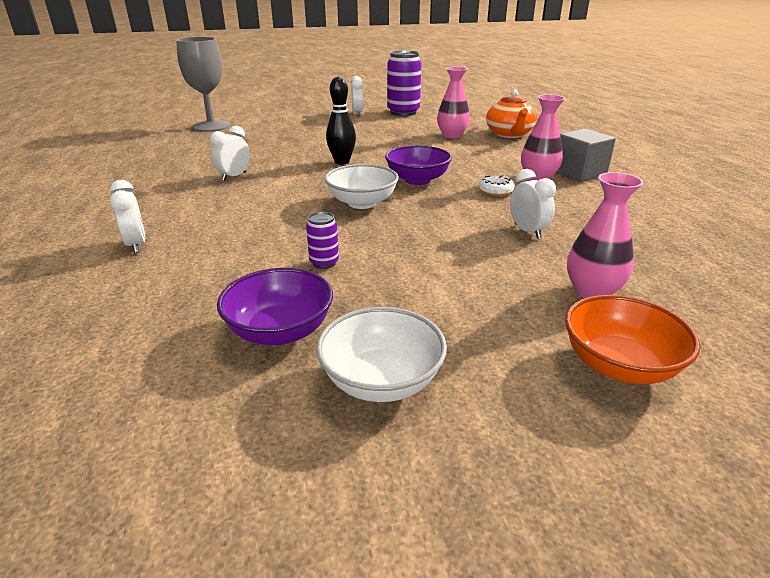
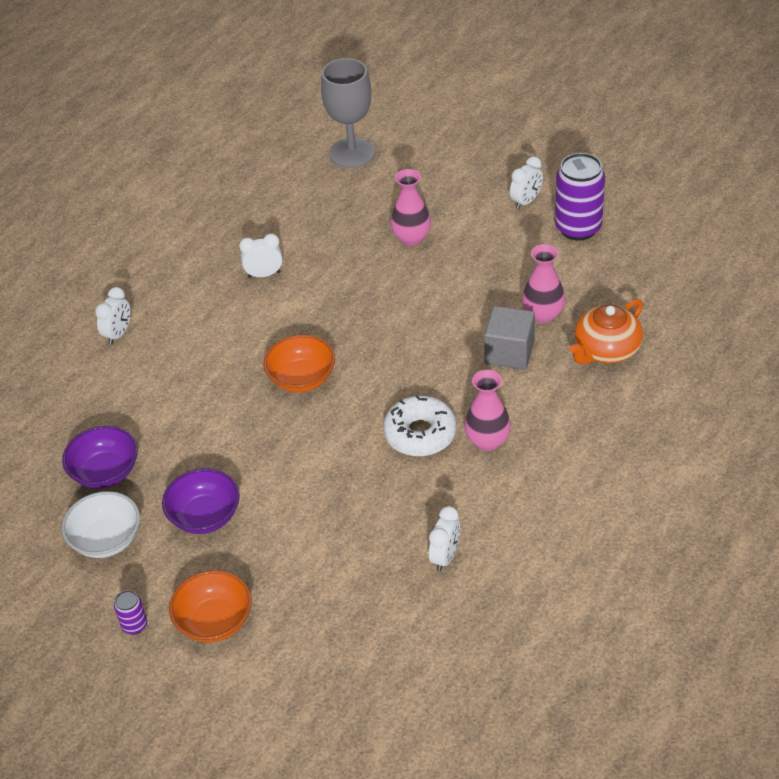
camera: 50 degrees right, 15 degrees up
purple can [306,212,339,269] -> purple can moved to [114,590,147,635]
white bowl [325,164,399,209] -> orange bowl [263,335,335,392]
black bowling pin [326,77,356,165] -> none
purple bowl [385,145,452,185] -> purple bowl moved to [162,468,240,534]
white donut [479,175,515,196] -> white donut [383,395,457,456], size x1.92
white clock [510,169,556,239] -> white clock moved to [429,506,460,571]
grey cube [556,129,616,182] -> grey cube moved to [484,306,535,370]
pink vase [567,172,643,298] -> pink vase moved to [391,169,431,246]

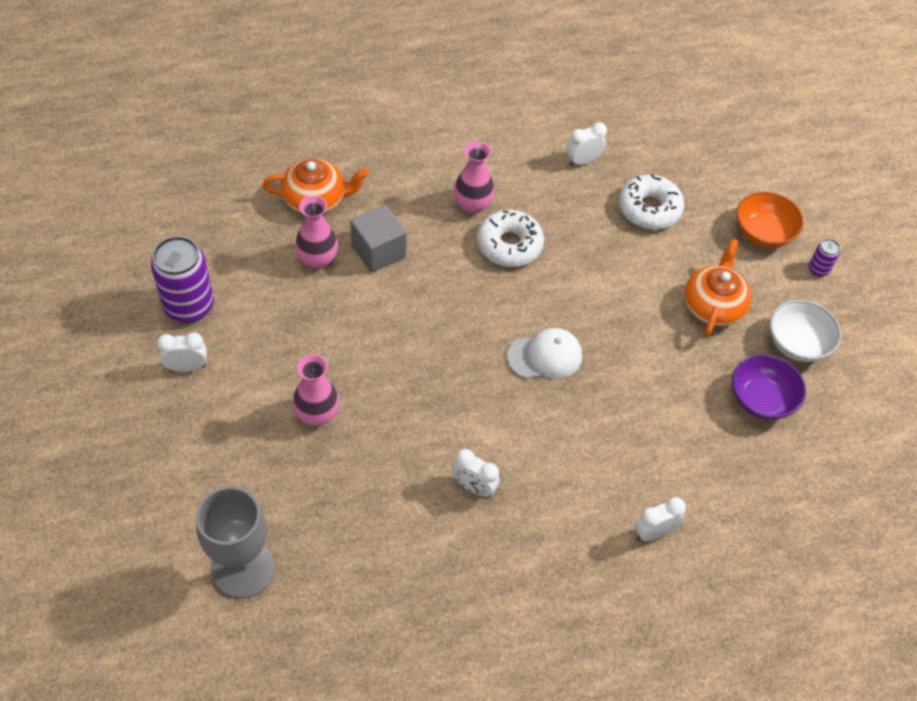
camera: 145 degrees left, 10 degrees up
purple bowl [162,468,240,534] -> orange teapot [684,239,752,337]
orange bowl [263,335,335,392] -> white cap [507,328,582,379]
none -> white donut [619,174,684,230]

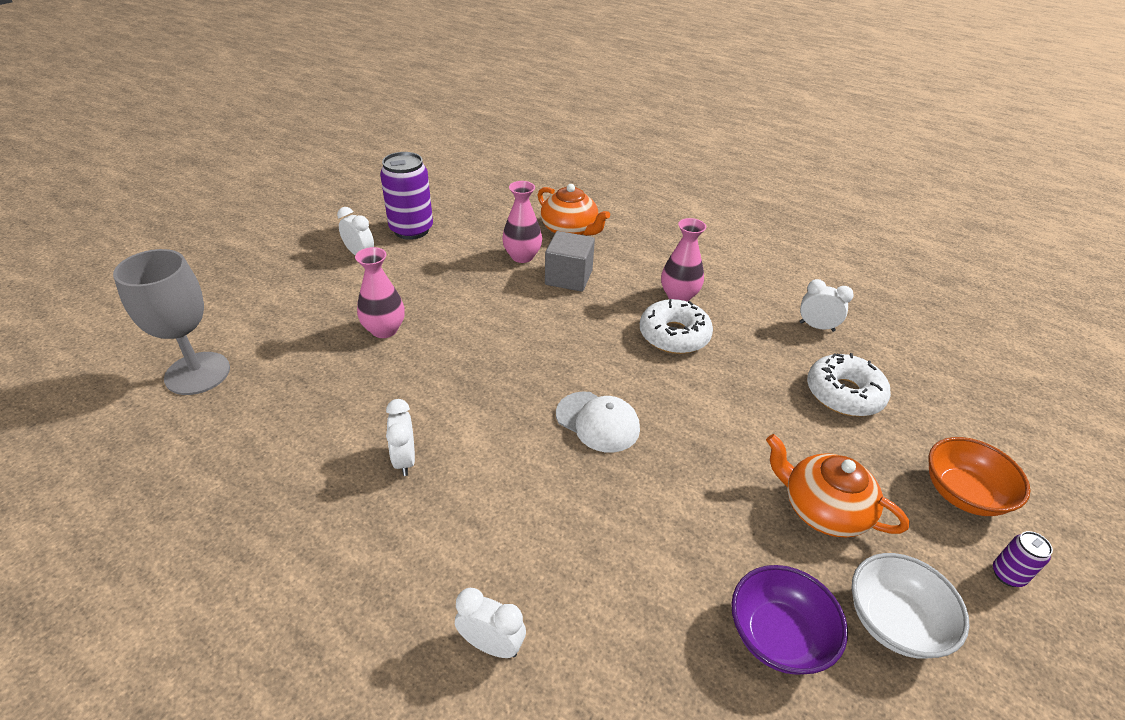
camera: 50 degrees right, 15 degrees down
orange teapot [684,239,752,337] -> orange teapot turned 120 degrees counterclockwise [766,434,909,538]

